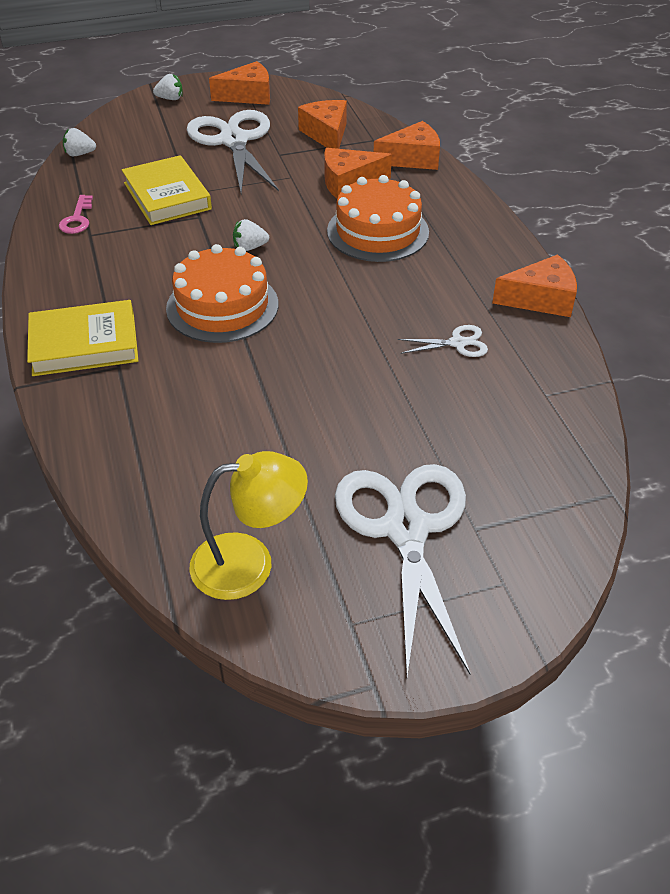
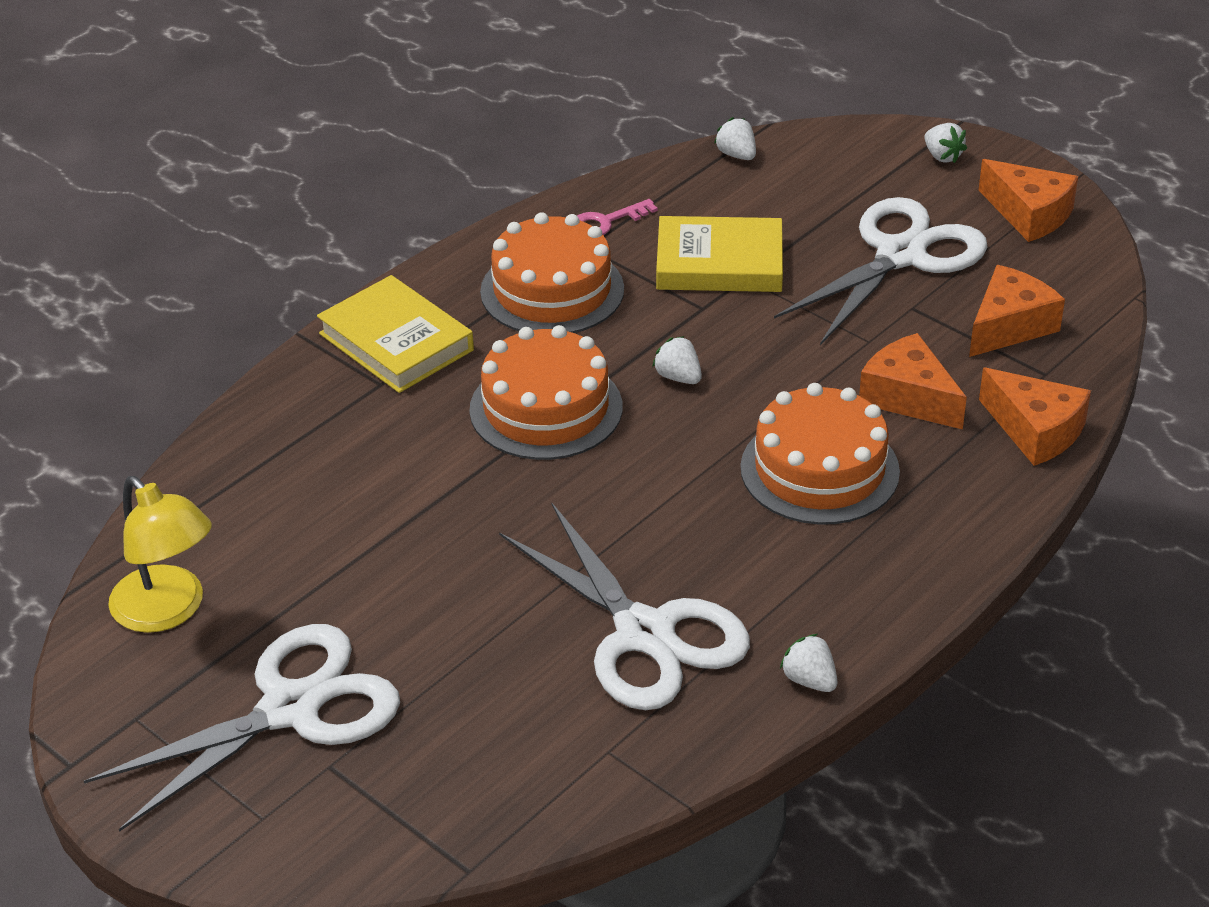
camera: 60 degrees right, 5 degrees down
yellow book [122,155,212,225] -> yellow book turned 60 degrees clockwise [656,216,783,292]
white scissors [397,325,488,357] -> white scissors [499,502,750,710], size x2.32
orange cheese [492,254,577,317] -> white strawberry [780,634,837,692]
none -> orange cake [480,212,624,333]

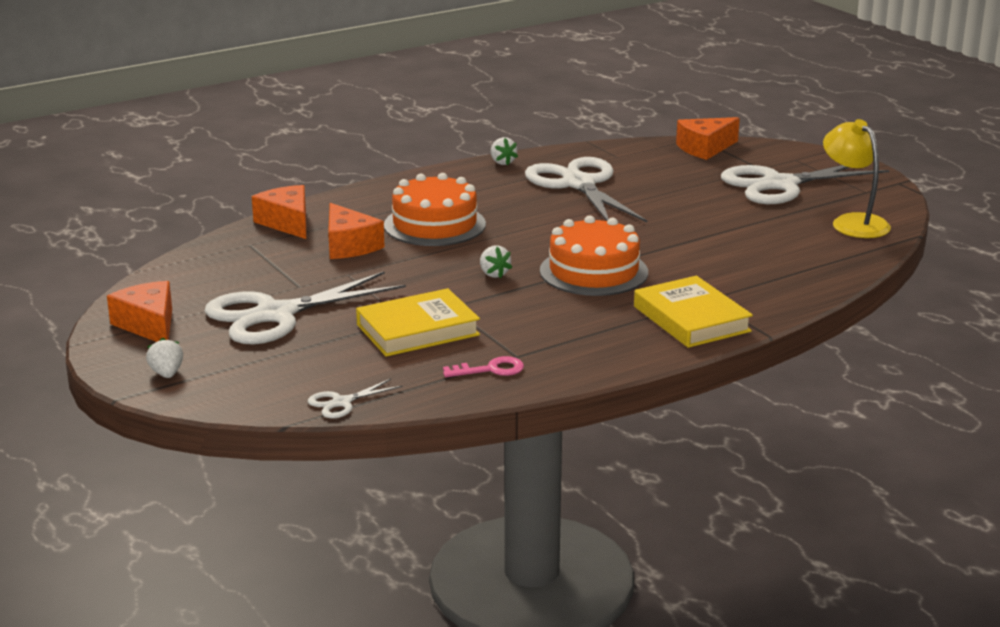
camera: 165 degrees left, 15 degrees down
orange cake [480,212,624,333] -> none
yellow book [656,216,783,292] -> yellow book turned 45 degrees counterclockwise [356,288,480,357]
white strawberry [714,117,756,160] -> white scissors [308,379,403,418]
orange cheese [969,265,1065,357] -> orange cheese moved to [676,117,740,160]

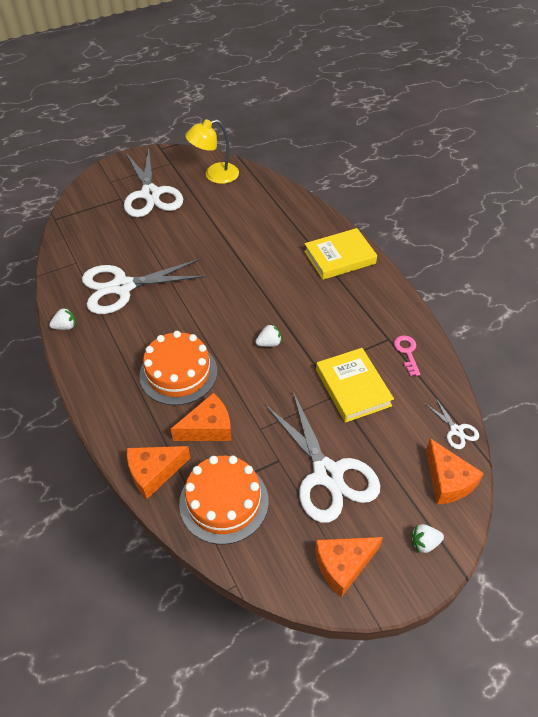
camera: 85 degrees left, 25 degrees up
orange cake [540,215,648,296] -> orange cake moved to [179,455,269,545]
orange cheese [676,117,740,160] -> orange cheese moved to [426,438,484,505]

